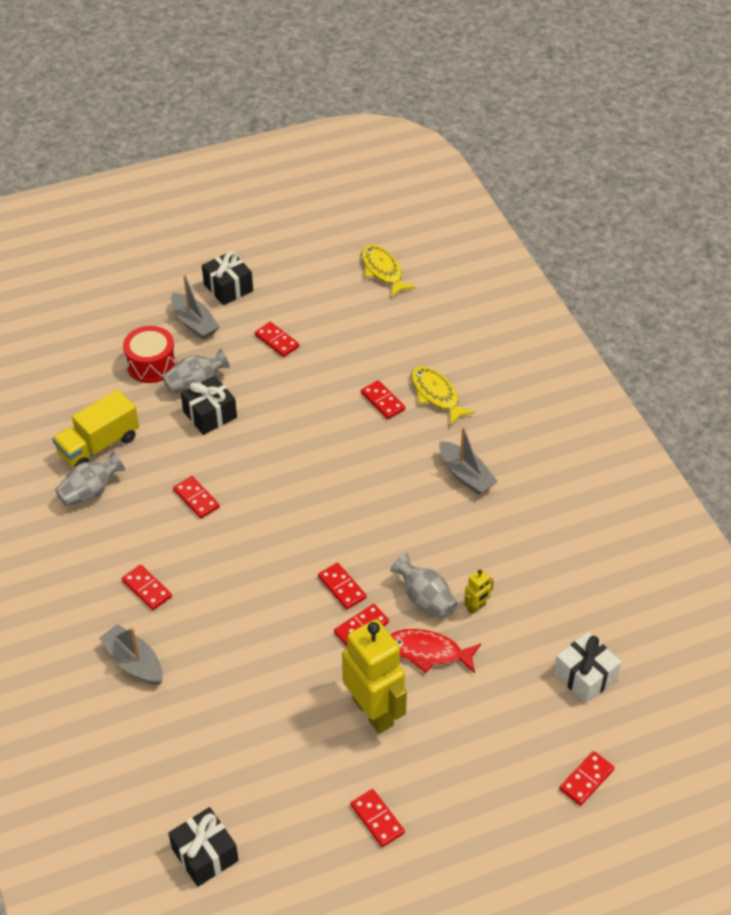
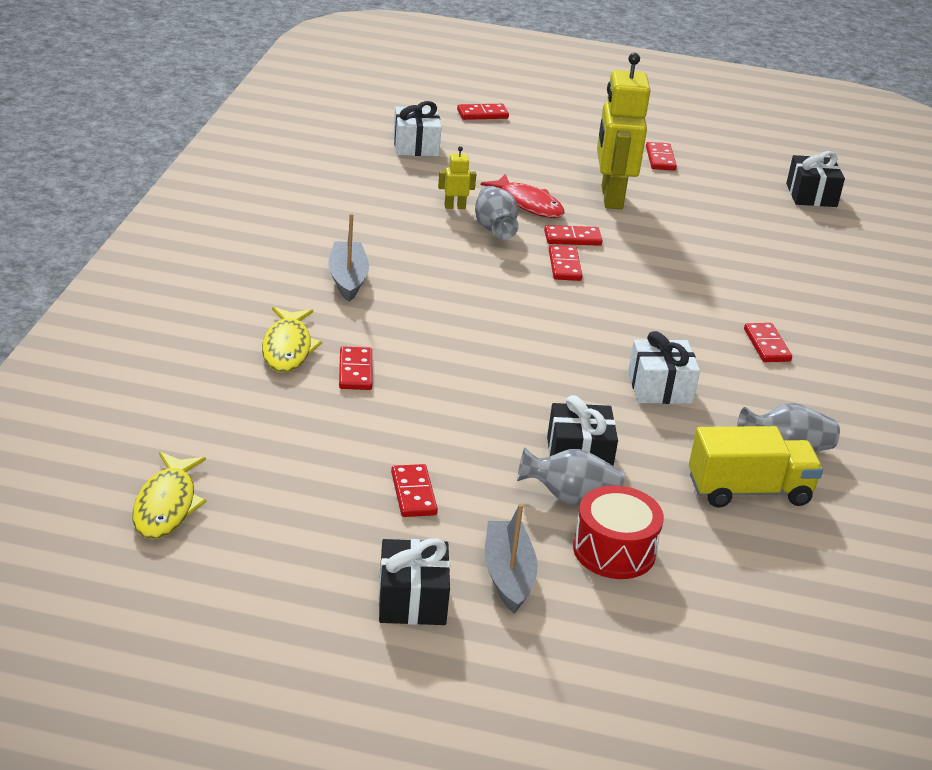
camera: 150 degrees left, 15 degrees down
grey boat [99,624,163,685] -> none
red domino [173,476,220,519] -> white gift [628,331,700,404]

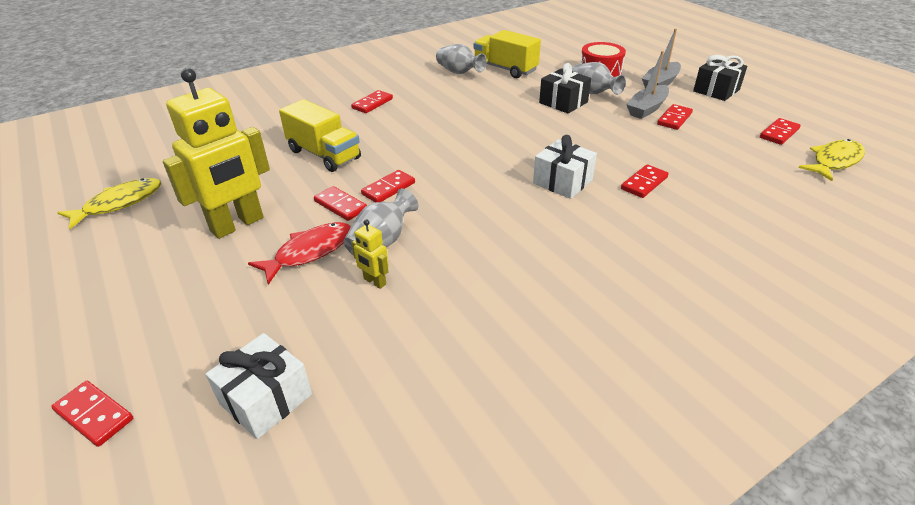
camera: 130 degrees left, 5 degrees up
yellow fish [262,307,322,373] -> yellow fish moved to [57,178,161,229]
grey boat [328,213,369,302] -> grey boat moved to [626,51,669,119]
red fish [481,174,564,218] -> red fish turned 45 degrees clockwise [248,222,351,285]
white gift [628,331,700,404] -> white gift moved to [533,135,597,199]
red domino [646,142,677,171] -> red domino moved to [760,118,801,145]
black gift [786,151,845,207] -> none
none -> yellow truck [279,99,361,172]

